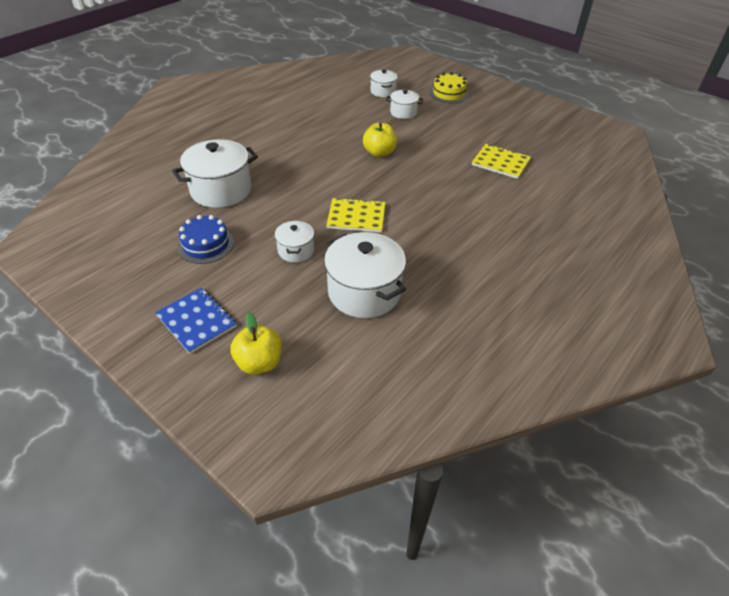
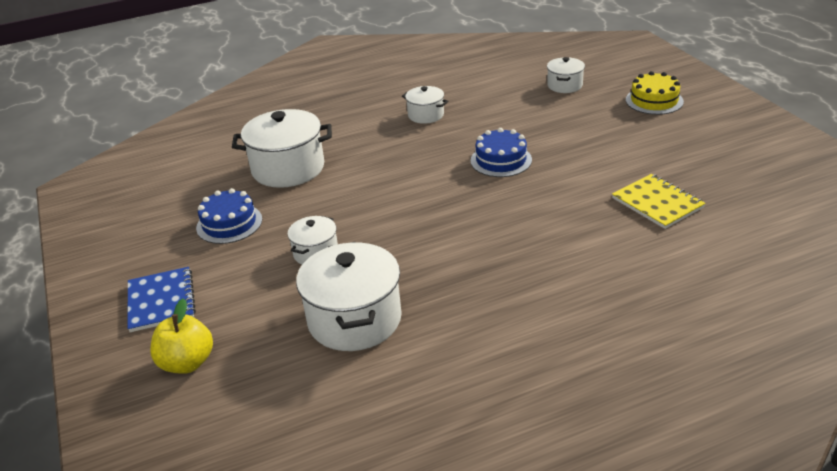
camera: 30 degrees right, 10 degrees down
yellow notebook [326,198,386,232] -> none
yellow apple [363,122,397,157] -> blue cake [471,128,532,177]
white pot [386,90,423,119] -> white pot moved to [402,86,448,124]

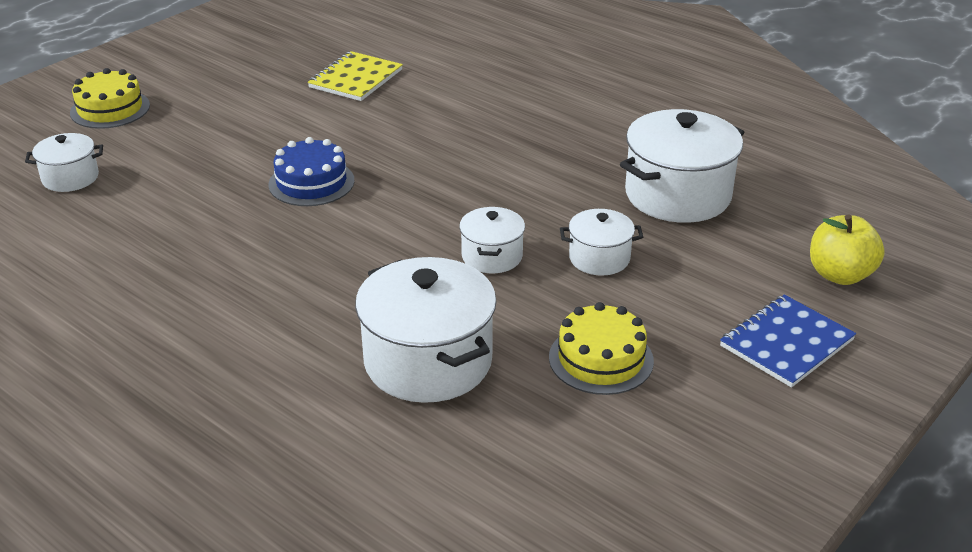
camera: 120 degrees left, 0 degrees up
blue cake [196,188,262,244] -> yellow cake [549,302,654,395]
white pot [402,86,448,124] -> white pot moved to [459,207,525,273]

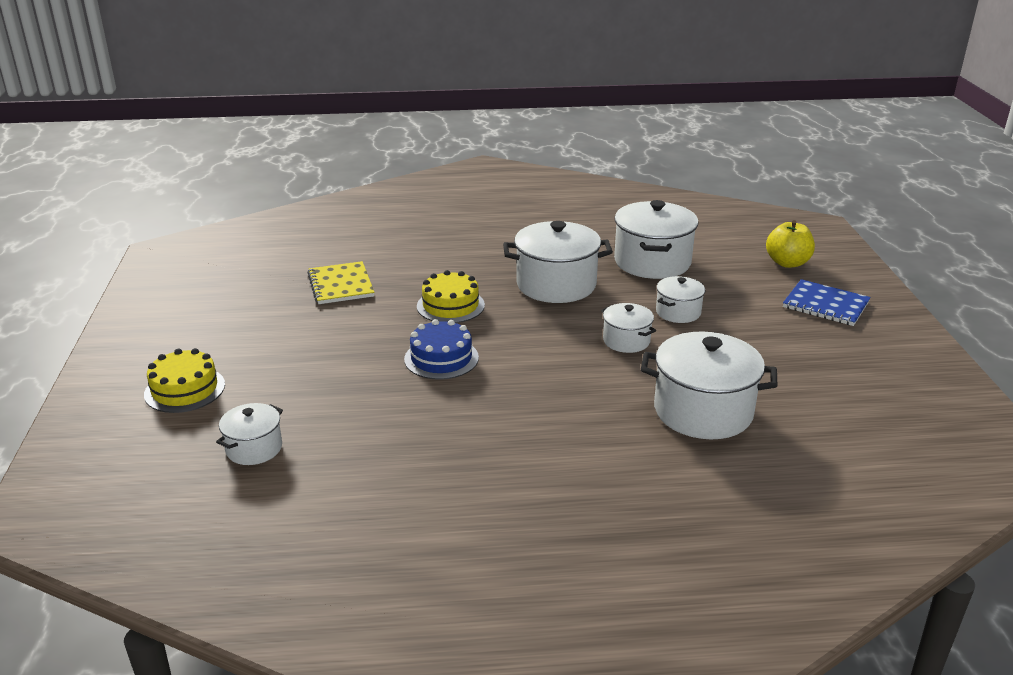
camera: 45 degrees left, 5 degrees down
yellow cake [549,302,654,395] -> yellow cake moved to [417,270,485,323]
blue notebook [720,295,856,388] -> blue notebook turned 60 degrees counterclockwise [783,279,871,326]
none -> white pot [503,221,613,303]

